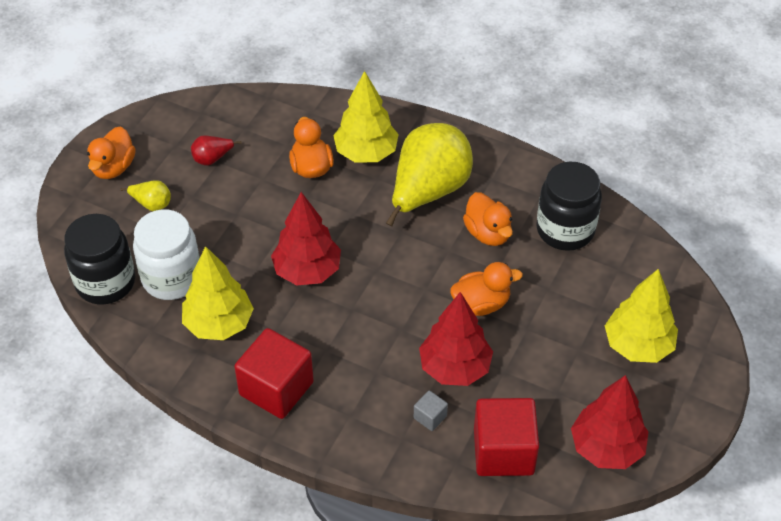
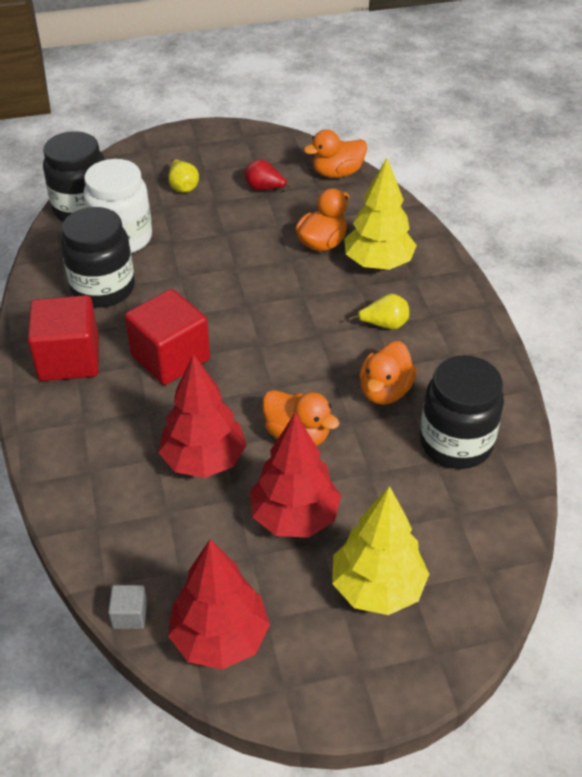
camera: 50 degrees right, 5 degrees down
orange duck [87,127,136,179] -> orange duck moved to [304,130,367,178]
yellow tree [182,246,254,340] -> black jar [61,207,135,307]
red tree [271,192,341,285] -> red tree moved to [250,412,341,538]
yellow pear [386,123,473,226] -> yellow pear [349,294,409,330], size x0.42
grey cube [414,390,448,431] -> grey cube moved to [108,585,147,629]
red cube [474,398,539,476] -> red cube moved to [125,289,210,385]

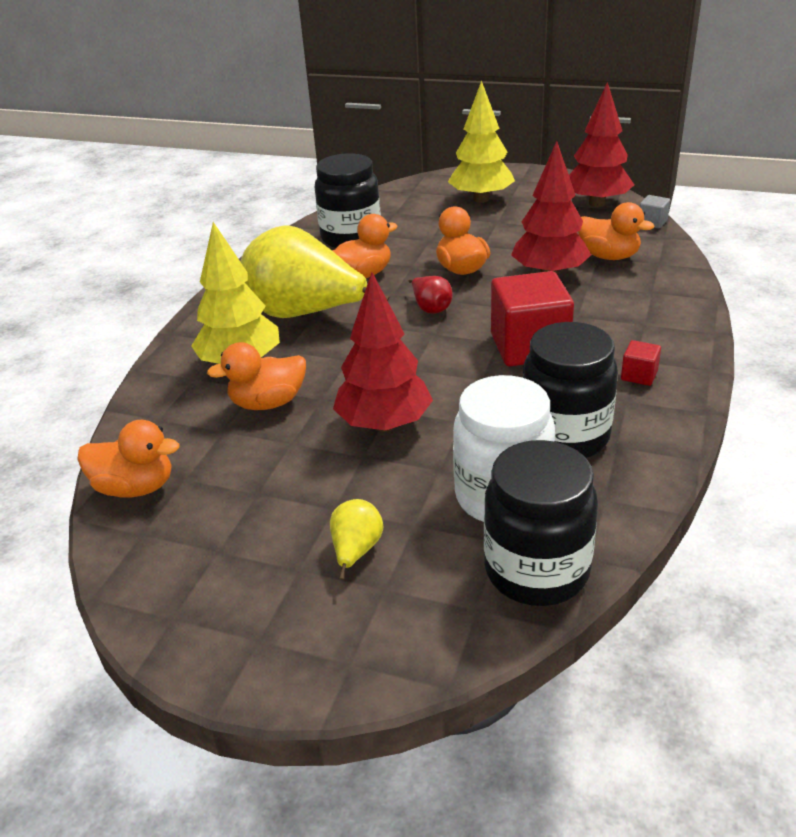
camera: 145 degrees left, 10 degrees down
red cube [28,295,99,381] -> red cube [621,340,661,386], size x0.44
red pear [244,159,294,190] -> red pear moved to [409,276,453,314]
red tree [250,412,341,538] -> red tree moved to [333,272,433,432]
yellow pear [349,294,409,330] -> yellow pear [241,225,389,318], size x2.39
none -> orange duck [578,202,655,260]

